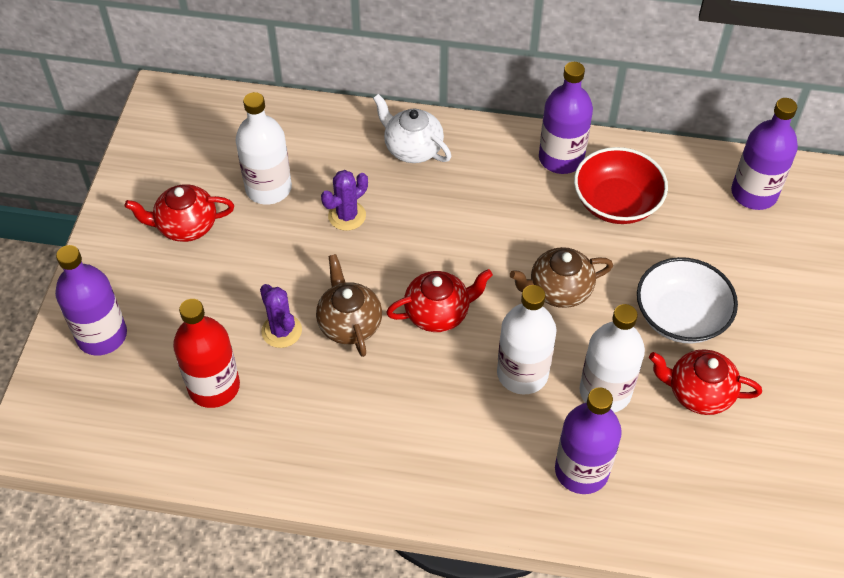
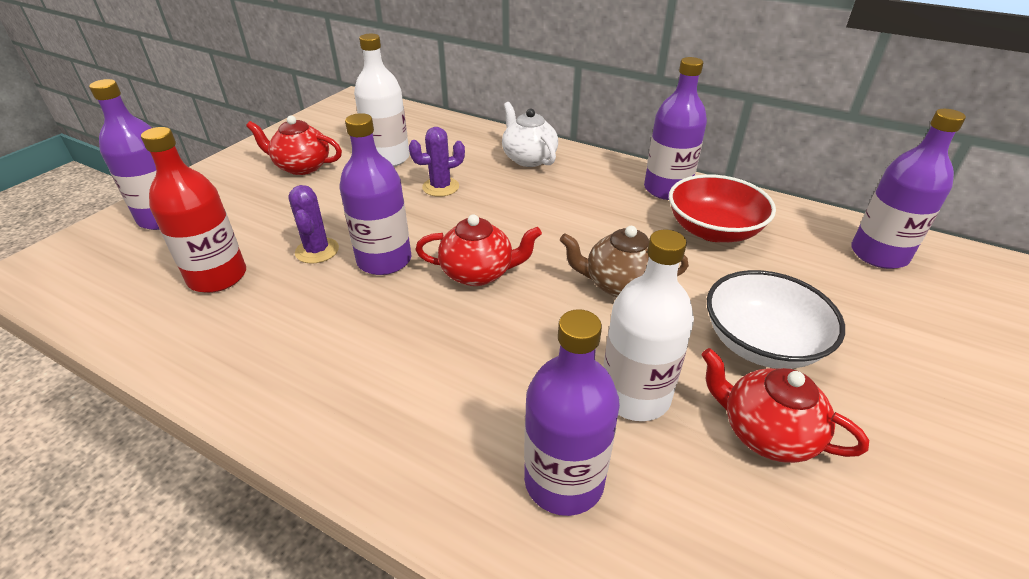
camera: 20 degrees right, 15 degrees down
brown teapot [316,254,382,357] -> purple bottle [340,113,412,275]
white bottle [497,285,557,395] -> none

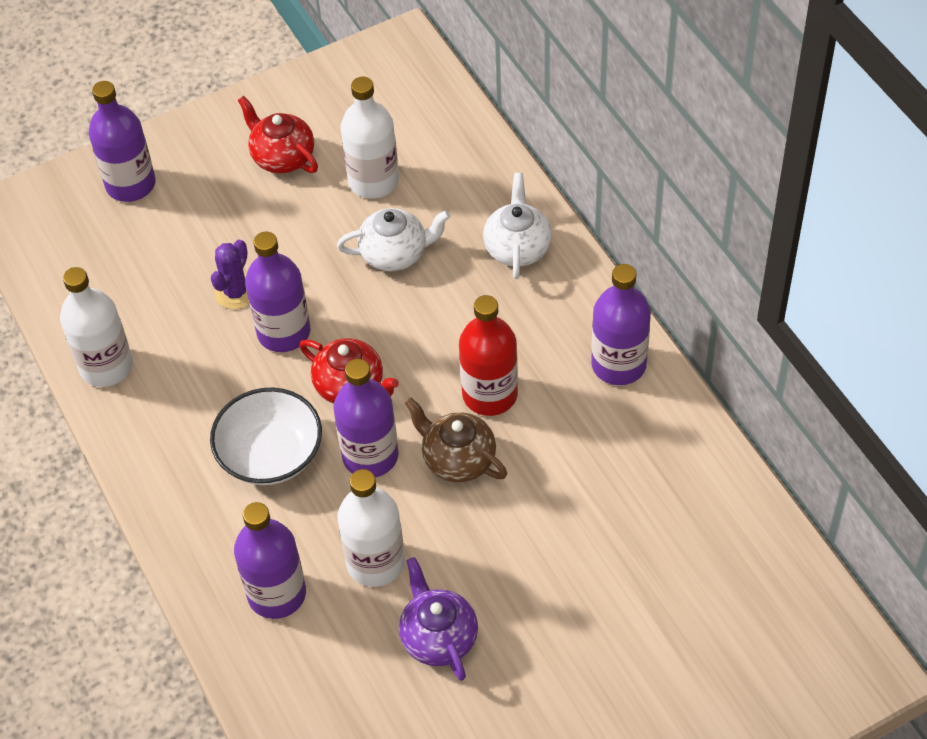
camera: 35 degrees right, 15 degrees up
red bottle [141,127,246,293] -> red bottle moved to [459,295,518,416]
purple cactus [409,127,465,197] -> white teapot [337,208,451,271]
red bowl [669,174,776,242] -> none
red teapot [701,348,869,463] -> purple teapot [399,557,478,681]
white bowl [707,270,845,369] -> white bowl moved to [210,388,322,485]
purple bottle [851,109,966,269] -> purple bottle moved to [333,359,399,477]
none -> white bottle [60,267,133,387]

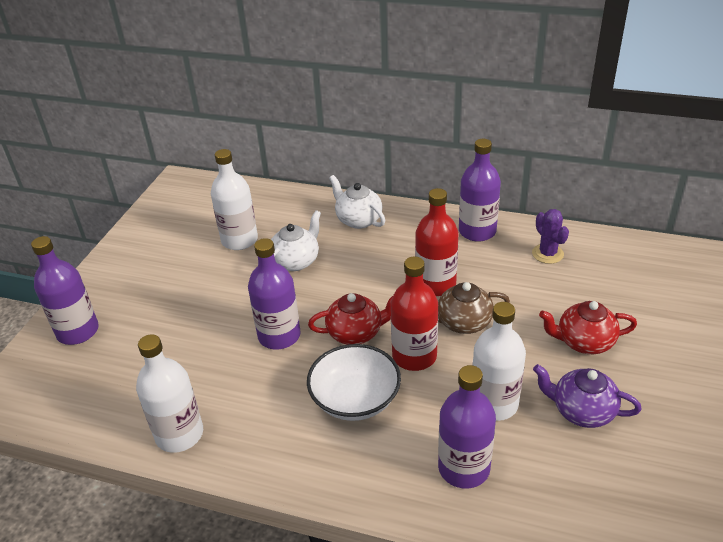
camera: 45 degrees left, 15 degrees down
purple cactus [211,240,249,309] -> purple cactus moved to [532,209,569,264]
red teapot [238,96,318,174] -> red teapot moved to [539,301,637,354]
purple bottle [333,359,399,477] -> red bottle [391,256,438,371]

